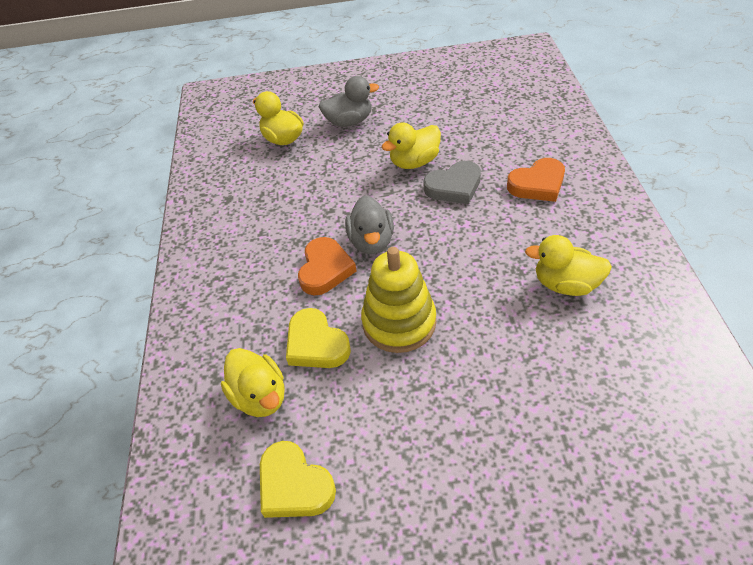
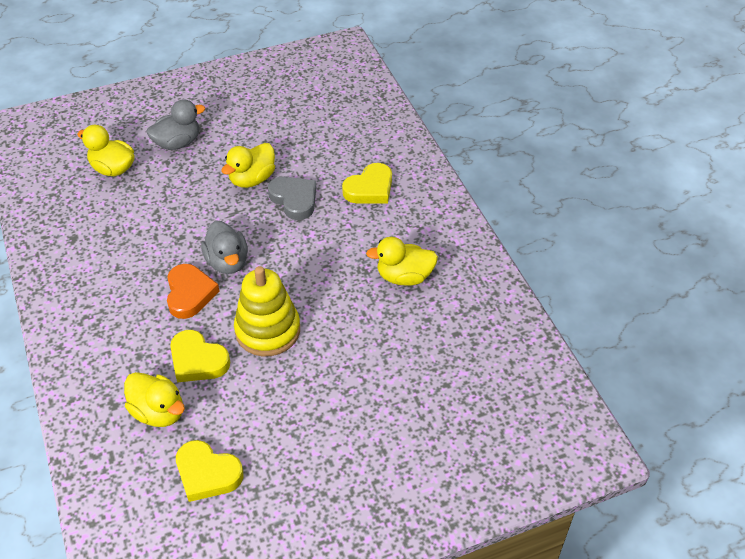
camera: 20 degrees left, 0 degrees up
grey heart [424,161,481,204] -> grey heart turned 90 degrees counterclockwise [268,176,316,220]
orange heart [507,158,565,202] -> yellow heart [342,163,392,203]

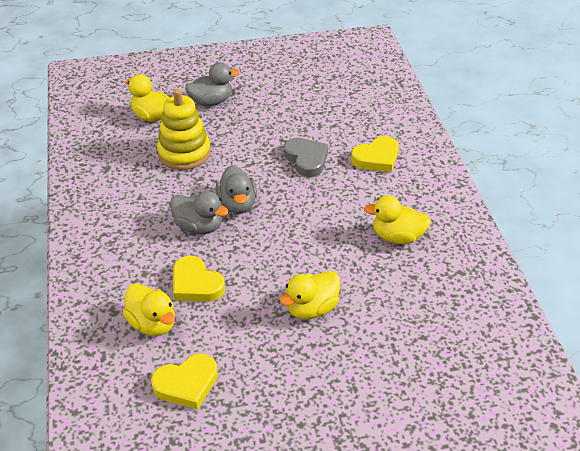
camera: 10 degrees right, 5 degrees down
orange heart [167,264,220,319] -> grey duck [170,191,229,234]
yellow heart [176,440,244,502] -> yellow heart turned 60 degrees counterclockwise [151,353,218,410]
yellow duck [221,143,275,188] -> yellow duck moved to [280,271,340,319]
yellow stacking toy [234,266,300,356] -> yellow stacking toy moved to [157,89,211,170]

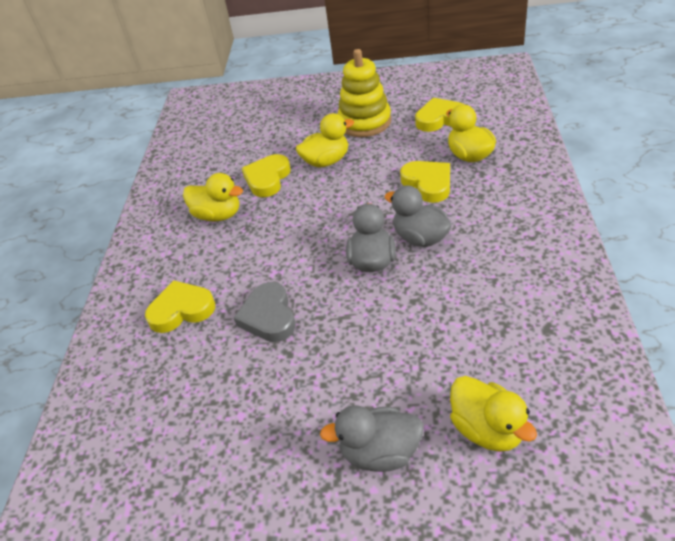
camera: 160 degrees left, 0 degrees up
yellow stacking toy [157,89,211,170] -> yellow stacking toy moved to [338,49,391,137]
none -> yellow heart [242,154,291,197]

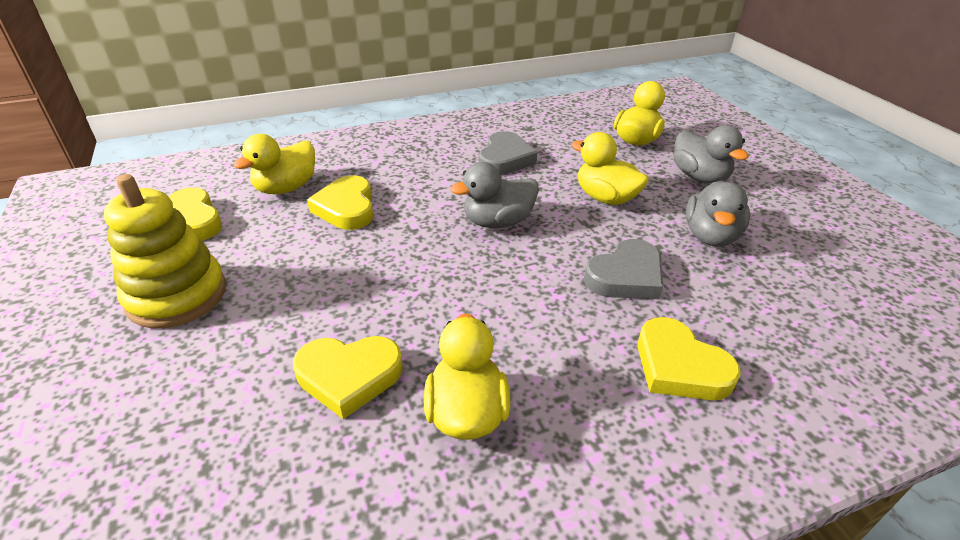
camera: 120 degrees left, 5 degrees down
yellow duck [296,113,354,167] -> yellow duck moved to [572,132,649,205]
grey duck [384,185,452,247] -> grey duck moved to [686,181,750,247]
yellow heart [400,161,450,203] -> yellow heart turned 45 degrees counterclockwise [307,175,373,230]
none -> grey heart [479,131,537,175]

